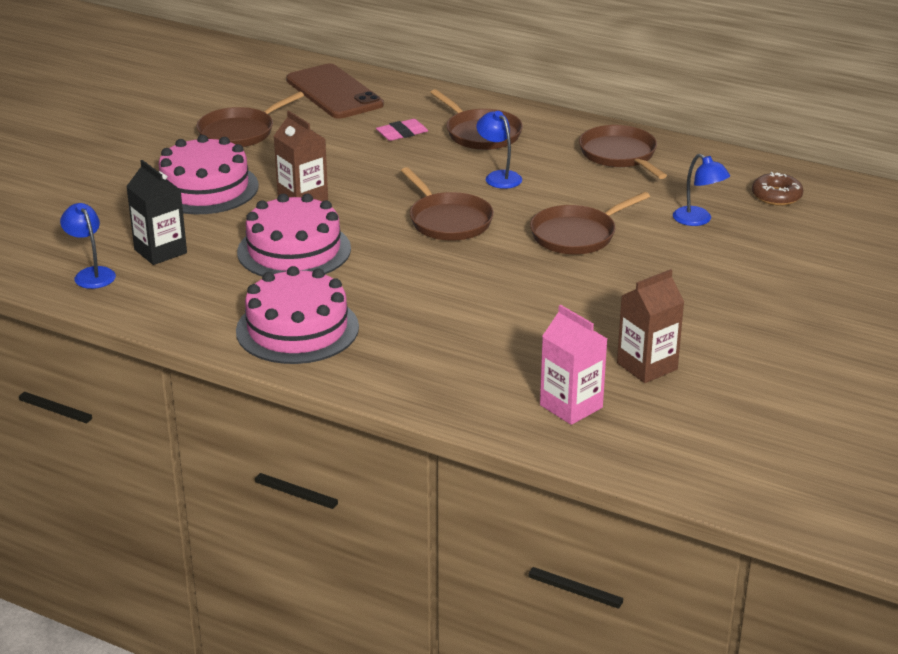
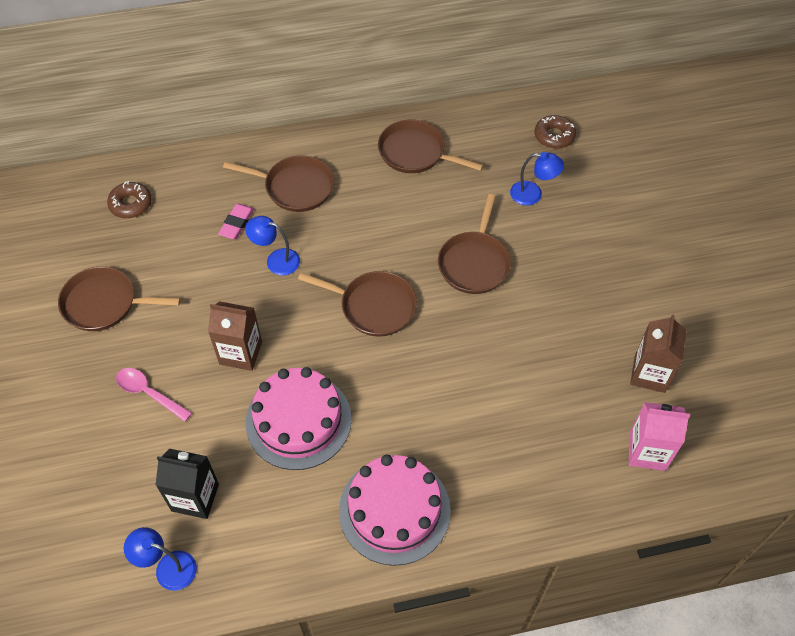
camera: 40 degrees left, 25 degrees up
pink cake [159,135,259,214] -> pink spoon [116,368,192,422]
brown pan [196,92,304,147] -> brown pan turned 90 degrees clockwise [58,266,181,331]
brown phone [286,64,384,119] -> brown donut [107,181,152,218]
blue lamp [476,111,522,189] -> blue lamp moved to [245,216,300,276]

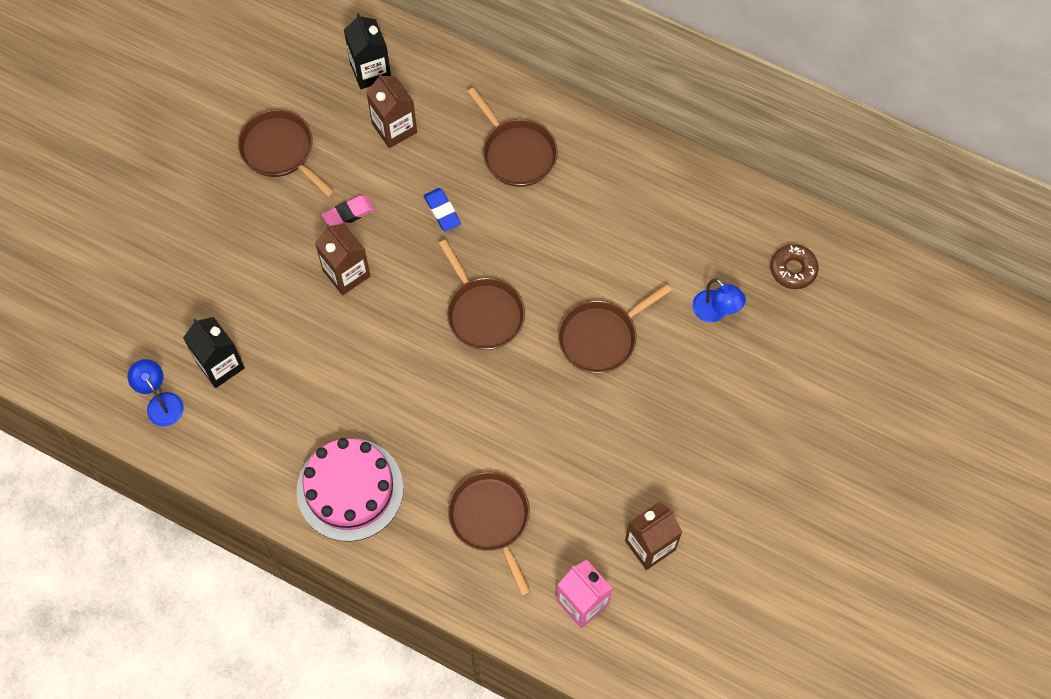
camera: 40 degrees right, 10 degrees up
brown donut [107,181,152,218] -> black carton [344,13,391,89]
pink spoon [116,368,192,422] -> none
pink eraser [218,204,254,239] -> pink eraser moved to [322,195,375,226]
blue lamp [245,216,300,276] -> blue eraser [424,188,461,232]
pink cake [246,367,351,470] -> none
brown pan [378,120,484,173] -> brown pan moved to [448,472,531,597]
none -> brown carton [366,73,417,148]

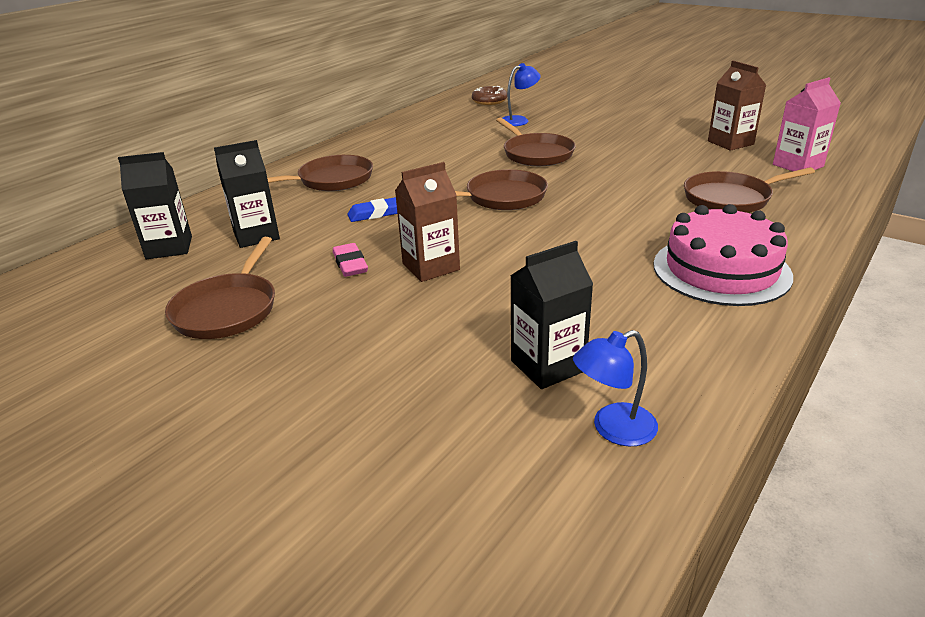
camera: 80 degrees left, 35 degrees down
brown pan [238,110,335,198] -> brown pan turned 45 degrees counterclockwise [165,237,275,339]
brown carton [366,73,417,148] -> black carton [214,140,280,248]

